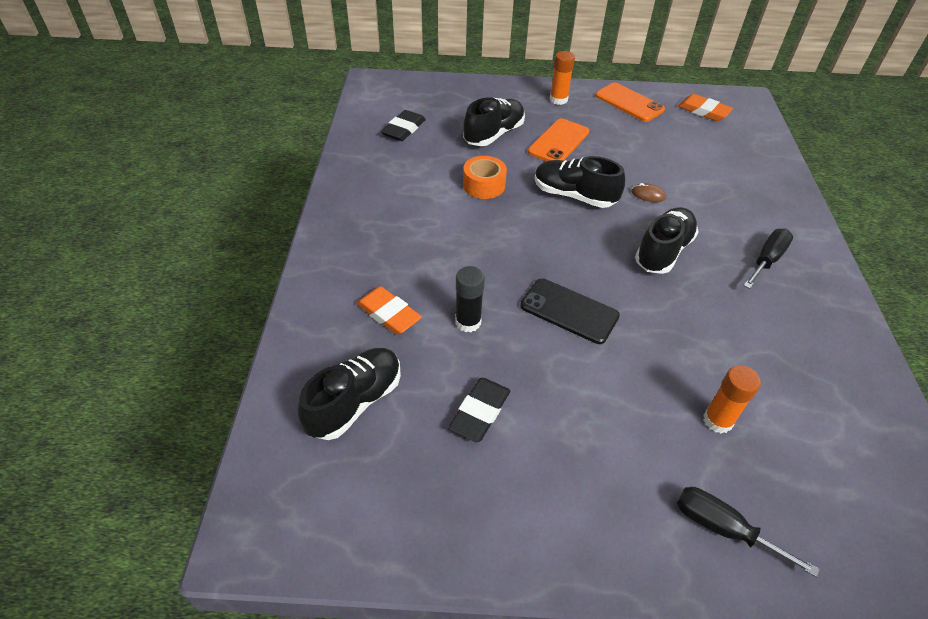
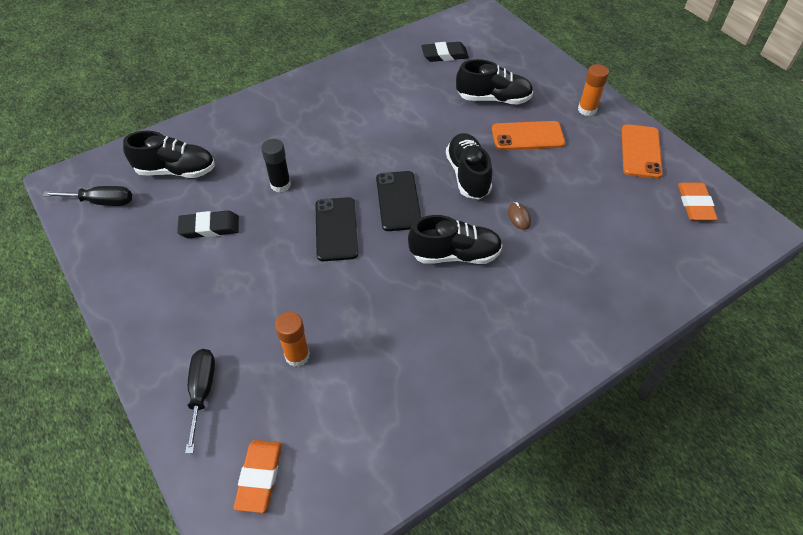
camera: 55 degrees right, 5 degrees up
orange eraser [356,286,422,335] -> orange eraser moved to [234,440,282,513]
orange tape [463,156,507,199] -> none
black screwdriver [743,229,793,289] -> black screwdriver moved to [43,186,132,206]
none -> black phone [376,171,421,231]

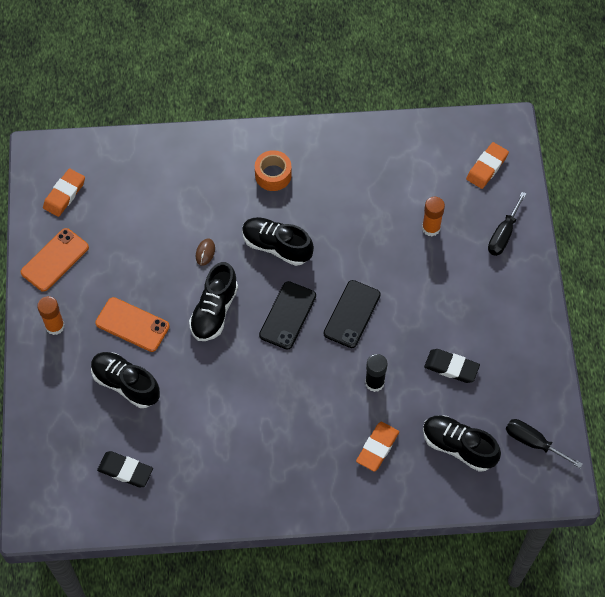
camera: 150 degrees left, 10 degrees up
none -> orange tape [255,150,292,191]
none -> orange eraser [356,422,399,472]

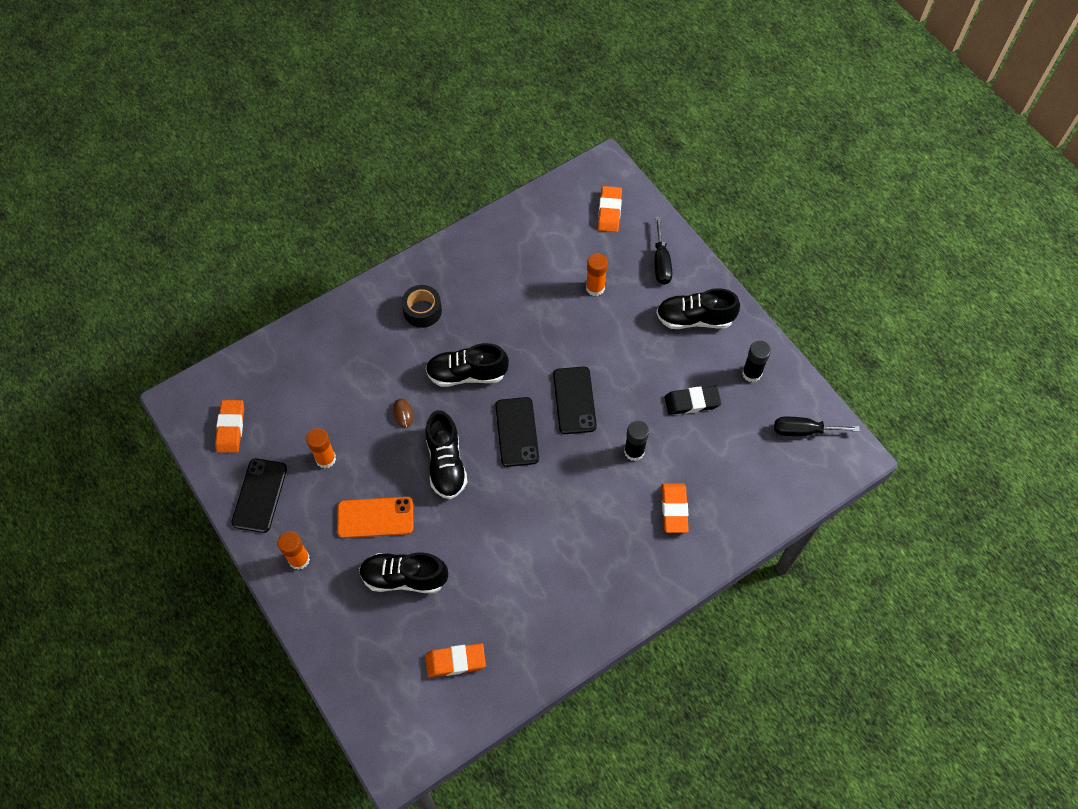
camera: 30 degrees left, 0 degrees up
orange phone [21,228,89,292] -> black phone [231,459,287,533]
black eraser [97,451,153,487] -> orange eraser [425,643,486,677]
orange tape [255,150,292,191] -> black tape [402,285,442,328]
black shoe [423,415,501,472] -> black shoe moved to [656,288,740,329]
none -> orange glue stick [306,428,336,468]
none -> black glue stick [742,341,771,382]

